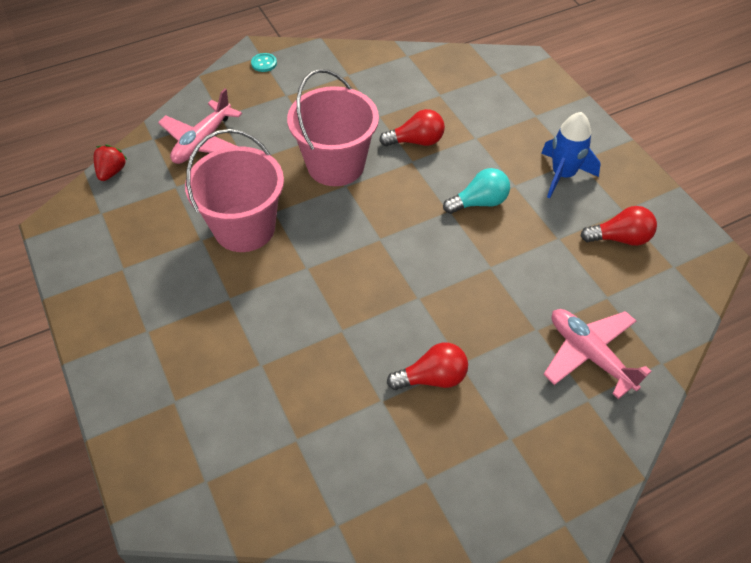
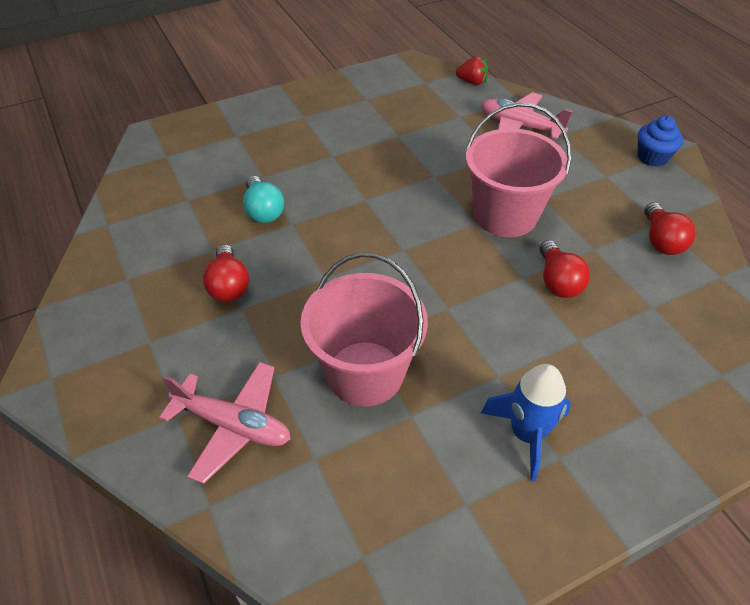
camera: 90 degrees right, 5 degrees down
pink bucket [185,129,284,252] -> pink bucket moved to [300,252,428,406]
turquoise button [251,53,277,72] -> blue cupcake [638,115,683,167]
turquoise light bulb [443,168,510,214] -> turquoise light bulb moved to [243,176,284,223]
pink plane [543,309,652,399] -> pink plane turned 60 degrees clockwise [159,362,290,484]
red light bulb [581,206,657,246] -> red light bulb moved to [645,202,696,255]

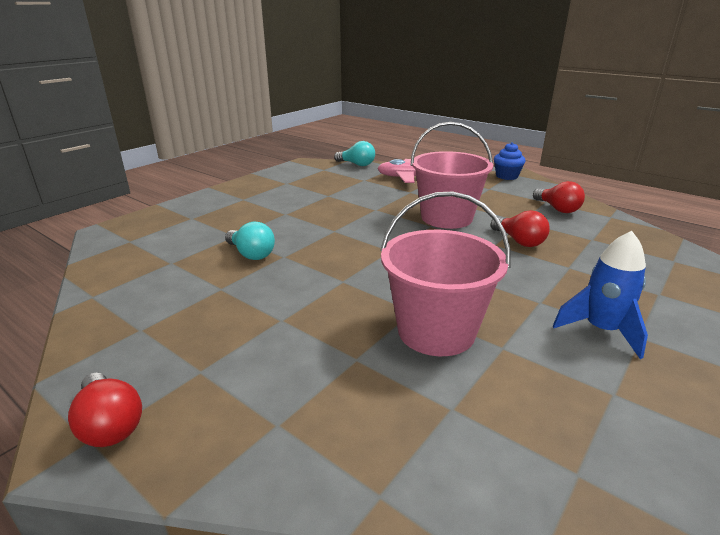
camera: 25 degrees left, 20 degrees down
pink plane [159,362,290,484] -> none
red light bulb [203,244,249,302] -> red light bulb moved to [68,373,142,447]
red strawberry [456,56,488,85] -> turquoise light bulb [334,141,375,166]

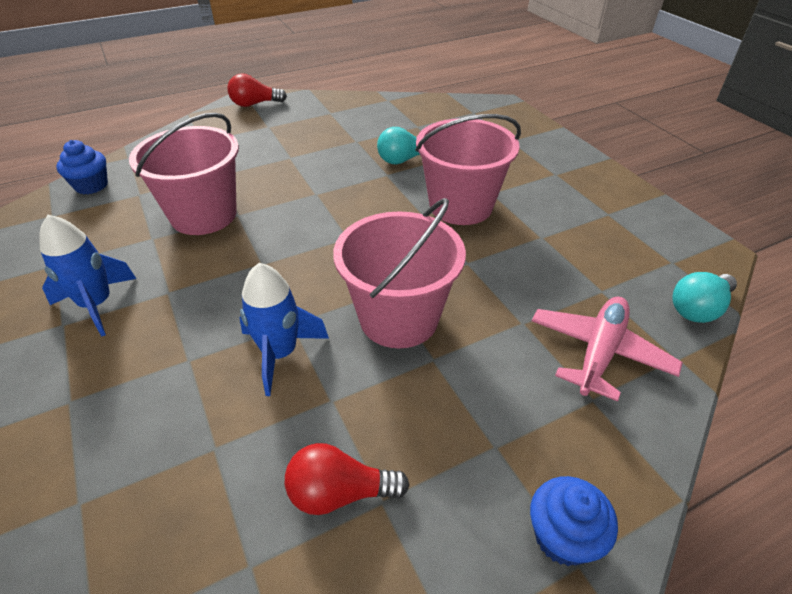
camera: 115 degrees right, 15 degrees up
red light bulb [491,210,550,247] -> blue rocket [239,263,329,396]
none -> blue cupcake [56,140,108,194]
none -> pink bucket [415,114,521,225]

